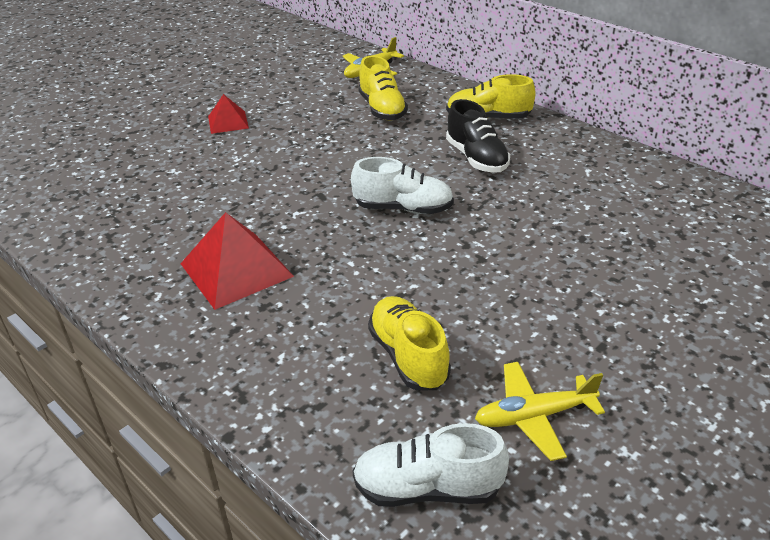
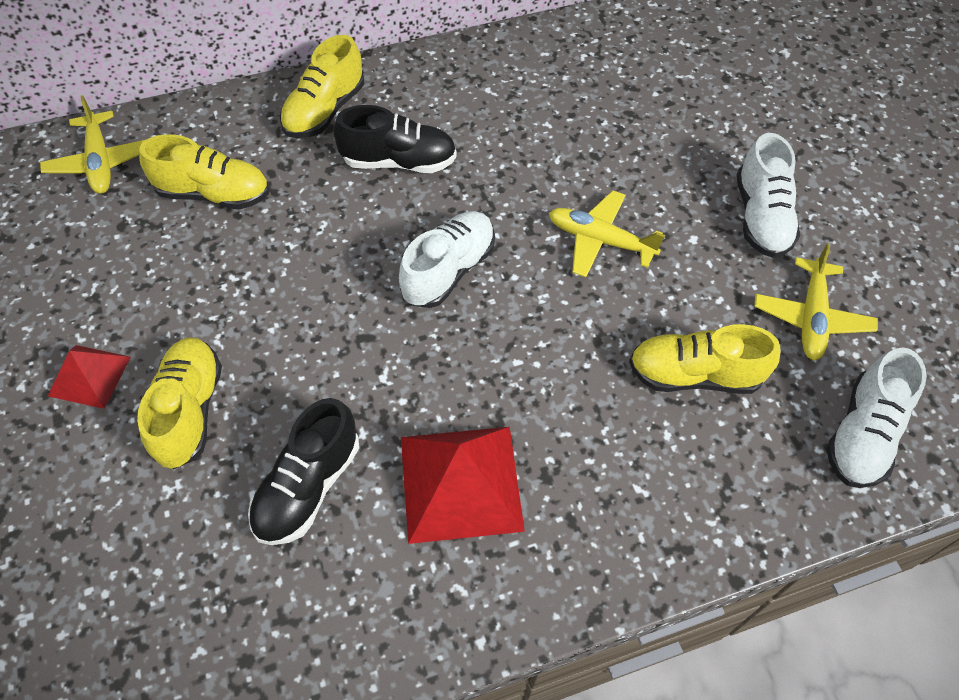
camera: 65 degrees left, 20 degrees up
none -> yellow shoe [137,337,222,469]
none -> black shoe [248,398,359,545]
none -> yellow plane [549,190,665,277]
none -> white shoe [737,133,800,258]

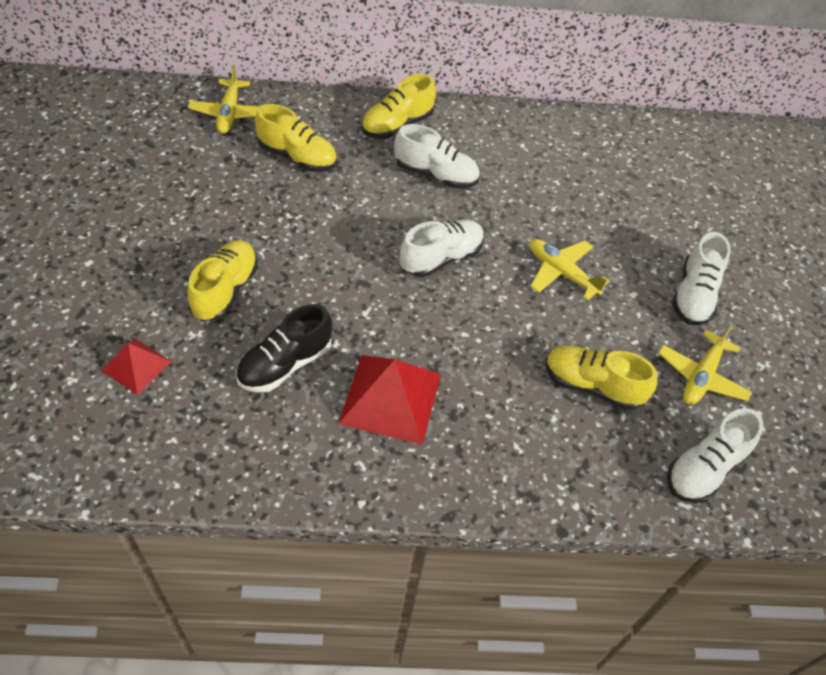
camera: 15 degrees right, 5 degrees down
red pyramid [48,345,131,409] -> red pyramid moved to [101,339,172,395]
black shoe [334,105,457,173] -> white shoe [394,124,480,189]

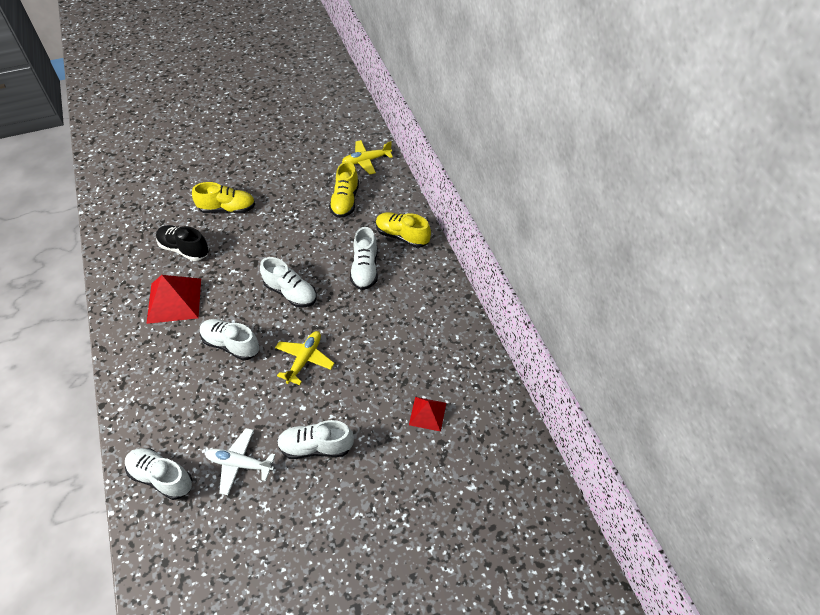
camera: 75 degrees right, 0 degrees up
red pyramid [101,339,172,395] -> red pyramid moved to [409,397,446,431]
yellow shoe [545,345,657,410] -> none
yellow plane [658,324,752,405] -> white plane [205,428,276,495]
none -> white shoe [200,319,259,361]

